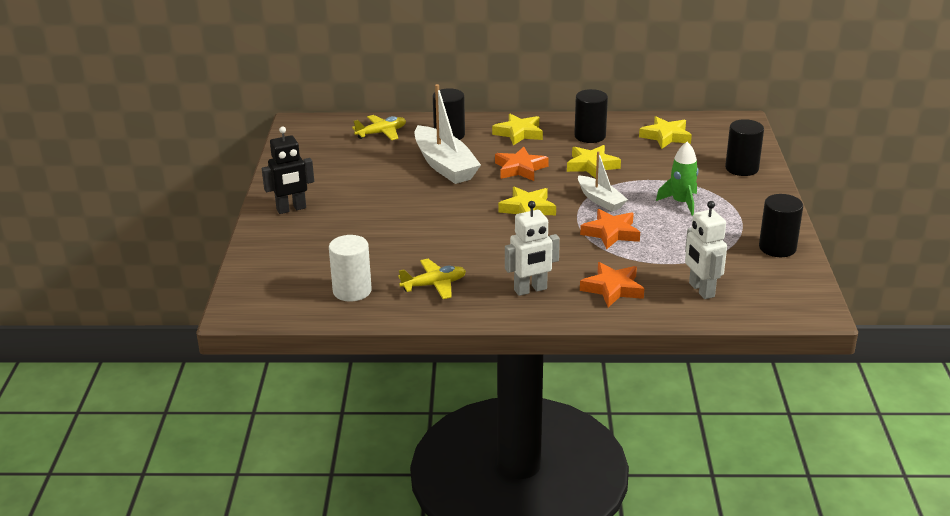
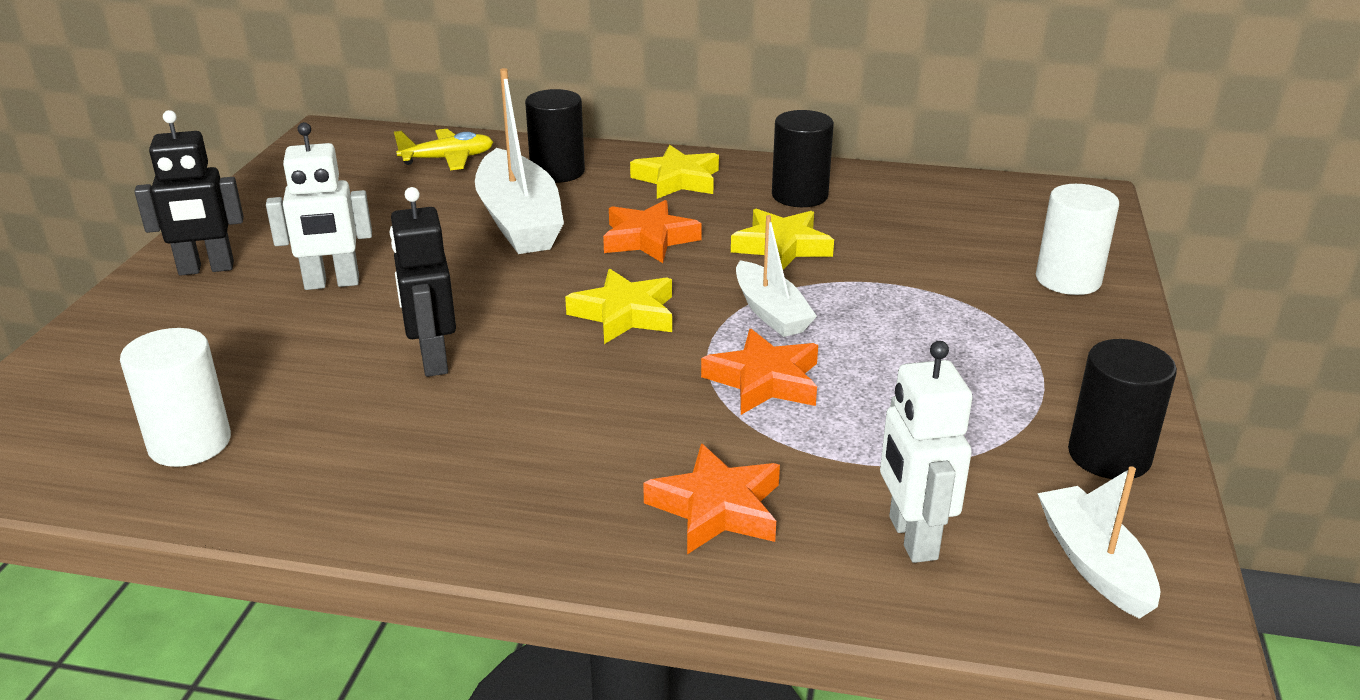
camera: 10 degrees right, 0 degrees up
yellow plane [398,259,466,299] -> none
white robot [505,201,560,296] -> white robot moved to [266,122,372,290]
yellow star [639,116,692,149] -> none
green rocket [656,142,699,216] -> none
black cylinder [725,119,764,176] -> white cylinder [1036,184,1119,295]
none -> black robot [390,187,456,377]
none -> white boat [1037,466,1160,619]

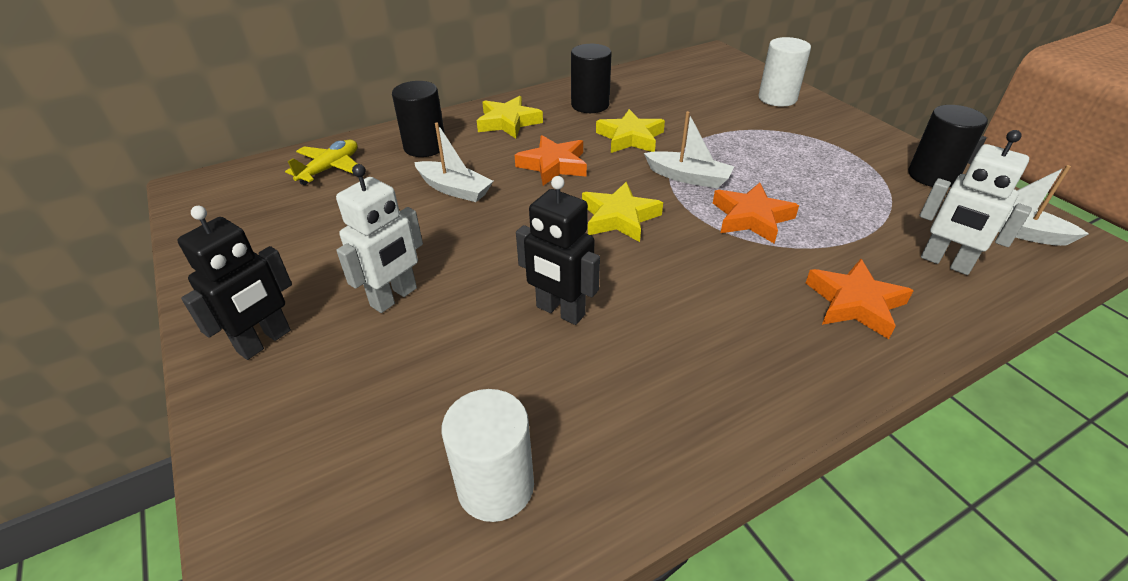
camera: 40 degrees left, 10 degrees up
white boat [475,68,564,254] -> white boat [414,122,493,202], size x0.59

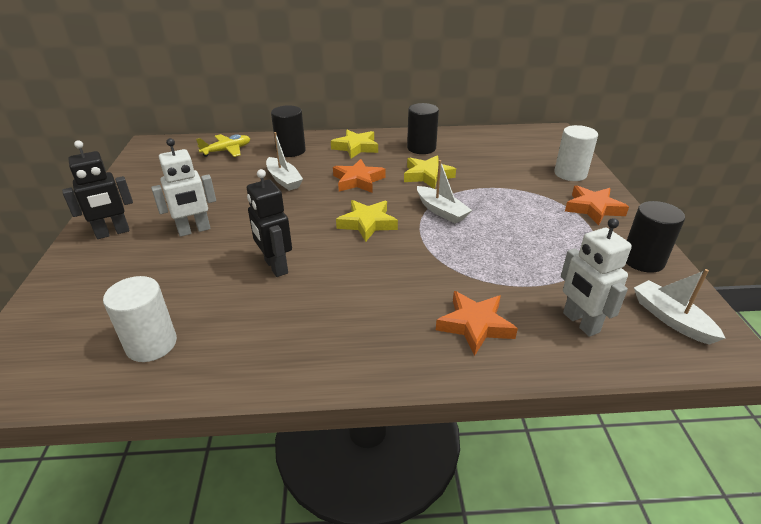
camera: 25 degrees right, 5 degrees down
orange star [713,183,799,243] -> orange star moved to [565,185,629,225]

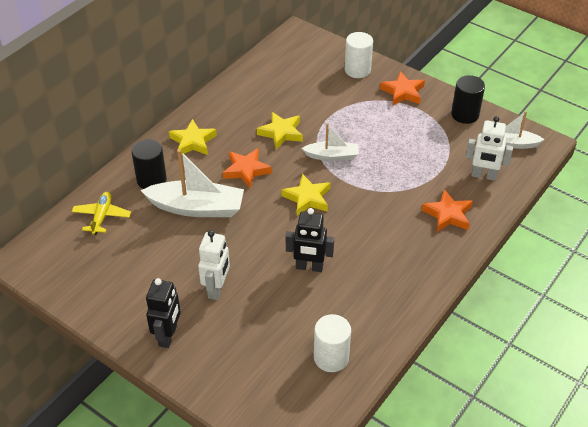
camera: 50 degrees left, 10 degrees up
white boat [266,132,303,191] -> white boat [140,149,244,217], size x1.70
black cylinder [407,103,439,154] -> none

